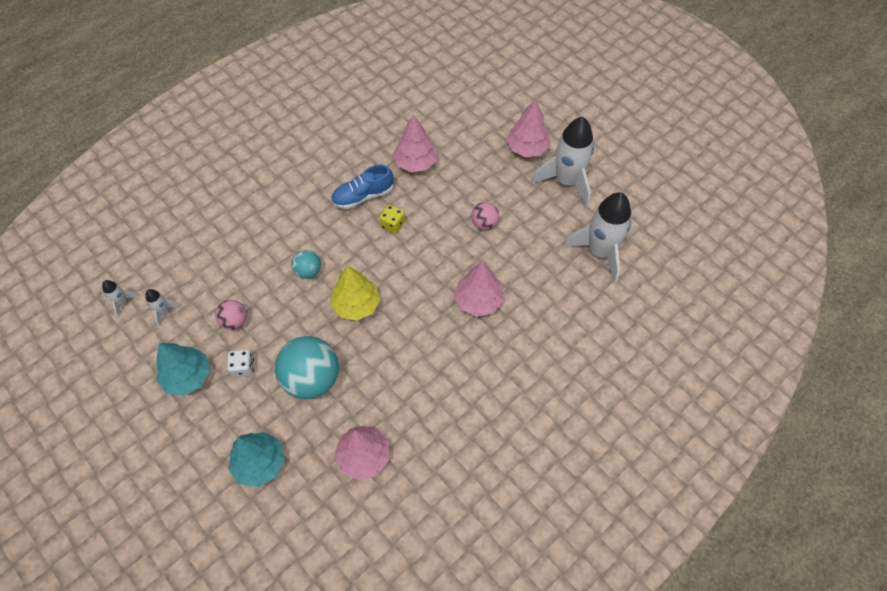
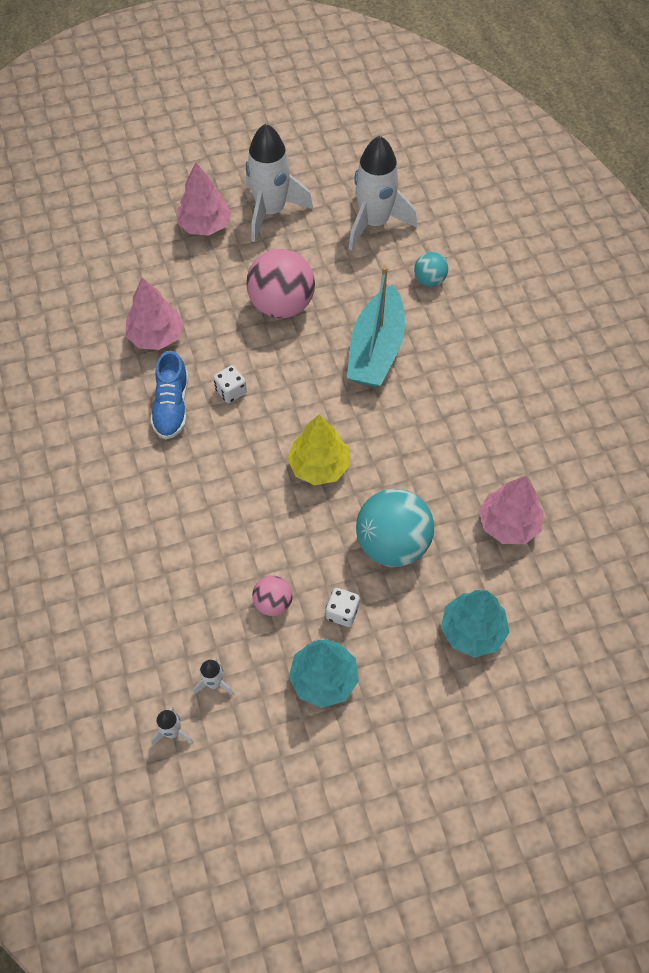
camera: 65 degrees left, 0 degrees up
turquoise ball [291,250,321,279] -> turquoise ball moved to [414,252,448,287]
yellow dice [379,205,405,234] -> white dice [213,365,247,403]
pink tree [454,261,504,317] -> turquoise boat [347,266,405,387]
pink ball [471,202,499,230] -> pink ball [246,249,315,319], size x1.96

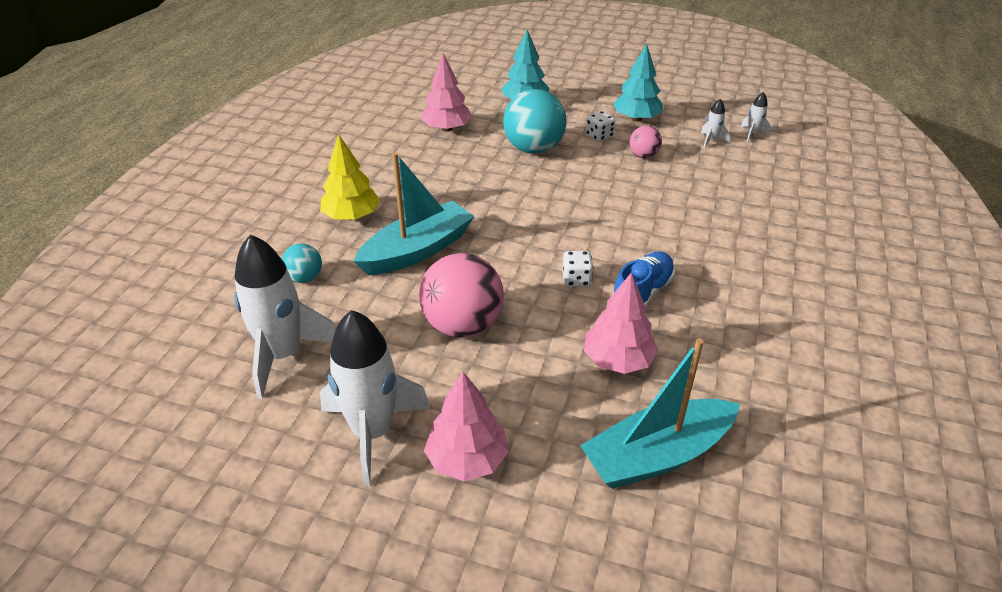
camera: 145 degrees left, 20 degrees down
yellow tree [287,415,350,485] -> yellow tree moved to [320,134,380,220]
none -> turquoise boat [580,339,740,489]

